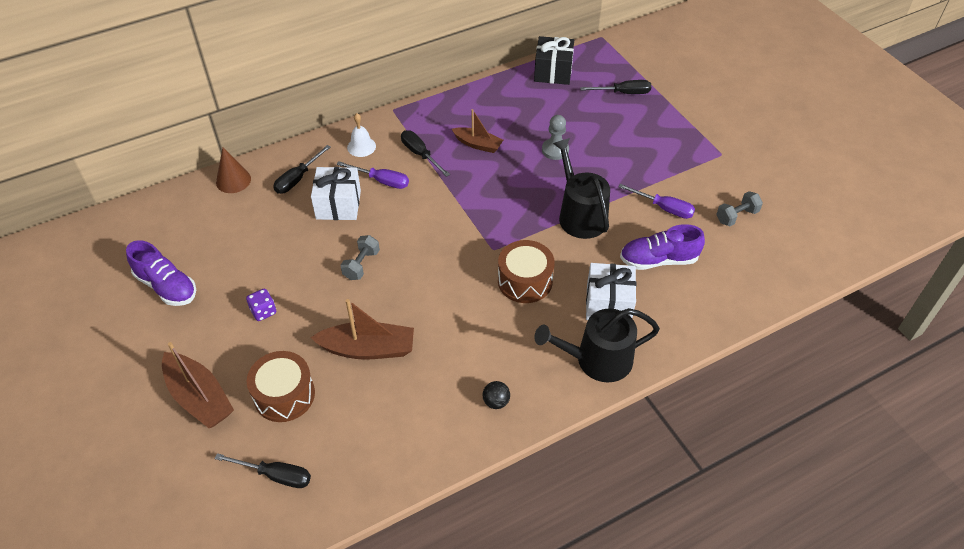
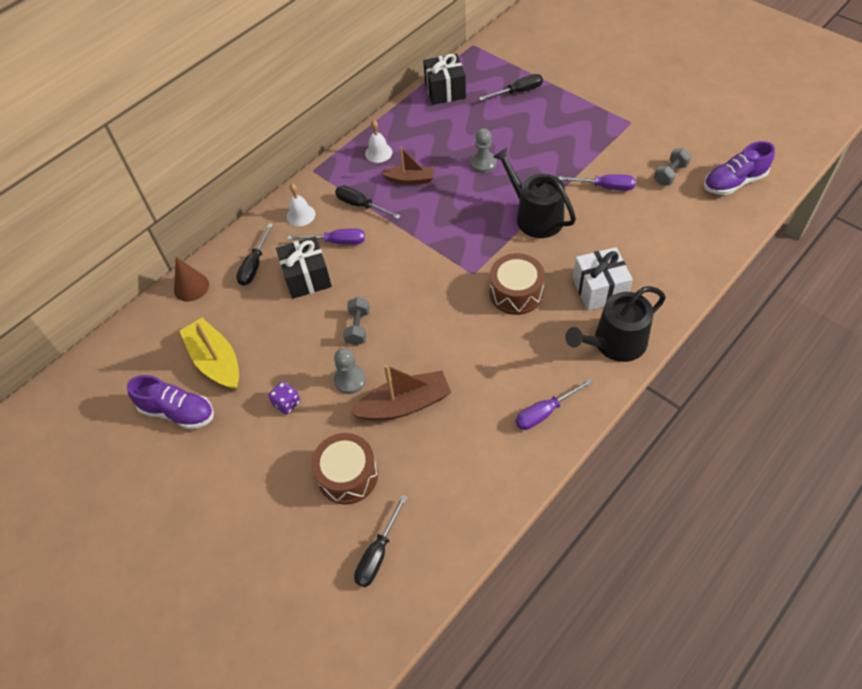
camera: 15 degrees left, 5 degrees up
brown boat [162,342,234,428] -> none
black screwdriver [214,453,311,488] -> black screwdriver turned 120 degrees clockwise [354,495,407,587]
white gift [311,167,361,220] -> black gift [276,236,332,299]
black ball [483,381,510,409] -> purple screwdriver [515,379,593,430]
purple shoe [620,224,705,270] -> purple shoe moved to [704,141,775,195]
none -> yellow boat [180,318,239,390]
none -> grey pawn [334,348,366,394]
none -> white bell [365,120,392,163]

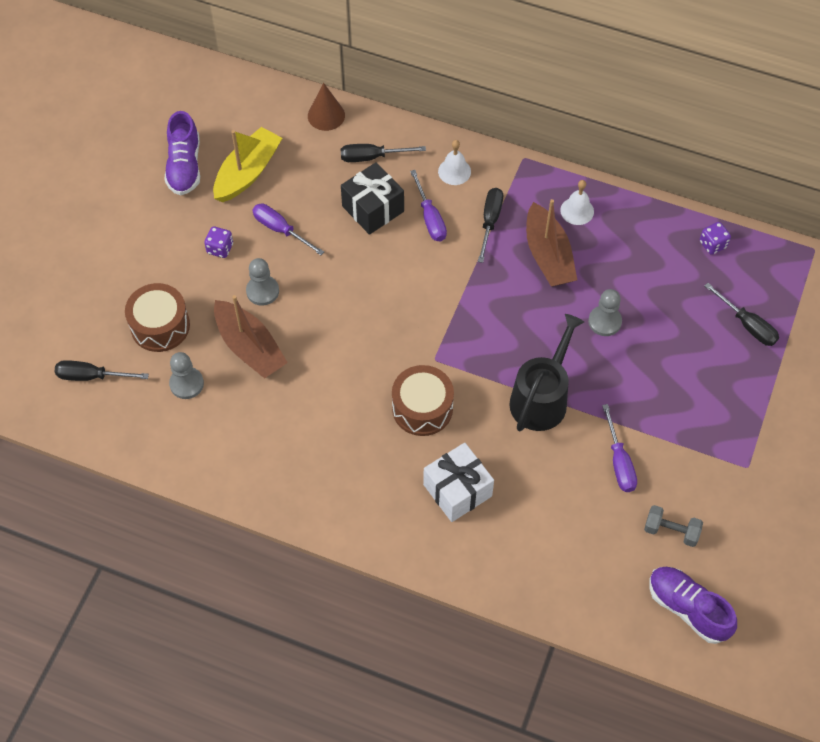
camera: 65 degrees right, 5 degrees up
grey dumbbell [343,297,370,346] -> none
brown boat [381,147,434,184] -> brown boat [526,199,577,287], size x1.55
black gift [423,54,466,105] -> purple dice [700,222,731,255]
purple screwdriver [515,379,593,430] -> purple screwdriver moved to [252,204,324,255]
black watering can [565,286,666,362] -> none
none -> grey pawn [169,352,204,399]

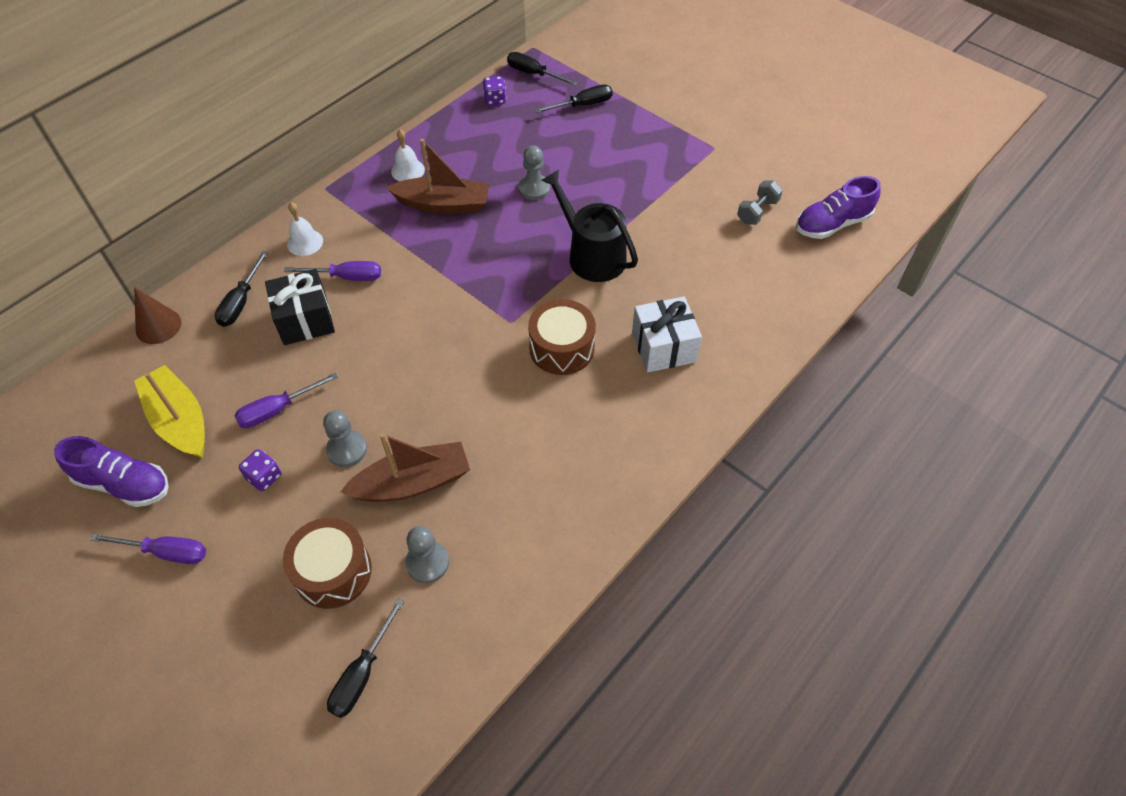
camera: 70 degrees left, 5 degrees down
black screwdriver [478,188,503,263] -> black screwdriver moved to [507,52,578,86]
purple screwdriver [602,404,637,492] -> purple screwdriver moved to [90,533,206,564]

